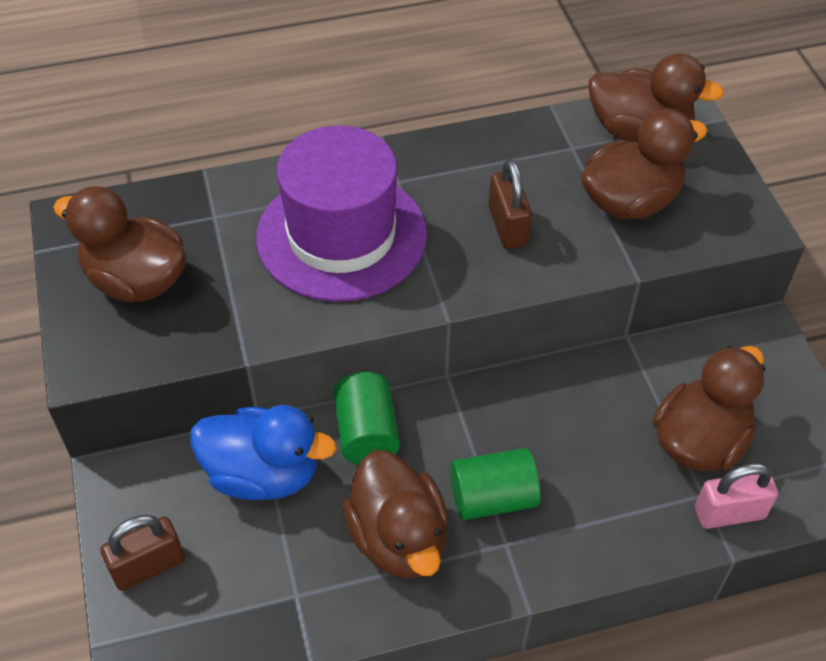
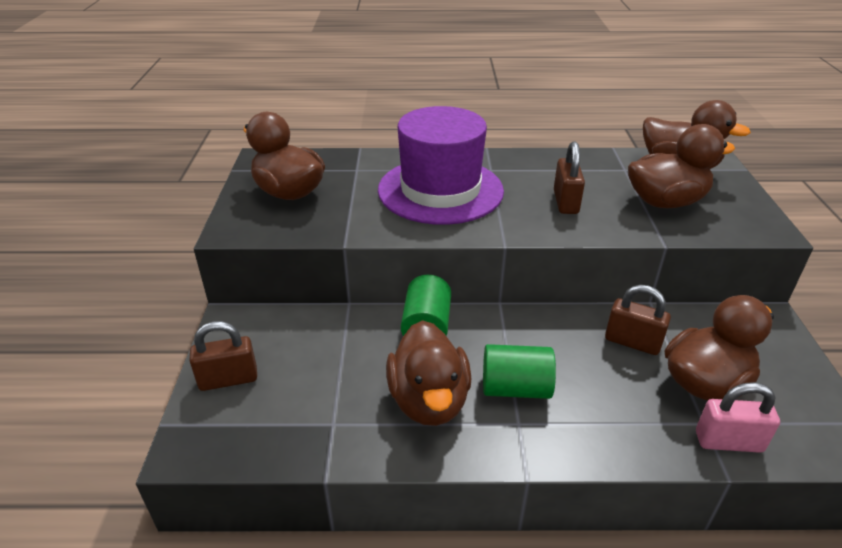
camera: 15 degrees right, 15 degrees down
blue duck [190,405,337,500] -> none
none -> brown padlock [605,285,671,355]

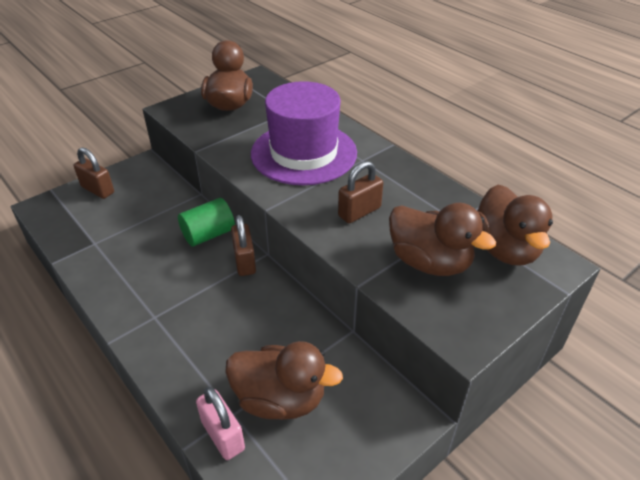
camera: 50 degrees right, 5 degrees up
brown duck [386,320,471,426] -> none
green cylinder [483,344,556,399] -> none
brown padlock [605,285,671,355] -> brown padlock moved to [231,215,256,276]

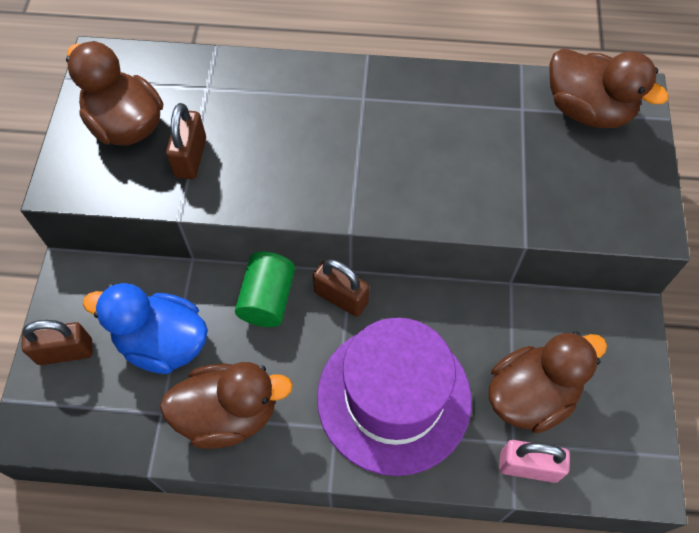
camera: 45 degrees left, 20 degrees up
purple hat [251,81,357,185] -> purple hat moved to [317,318,472,476]
brown padlock [338,161,383,223] -> brown padlock moved to [166,103,206,179]
brown duck [389,203,496,276] -> brown duck moved to [160,362,293,449]
none -> blue duck [83,283,208,374]

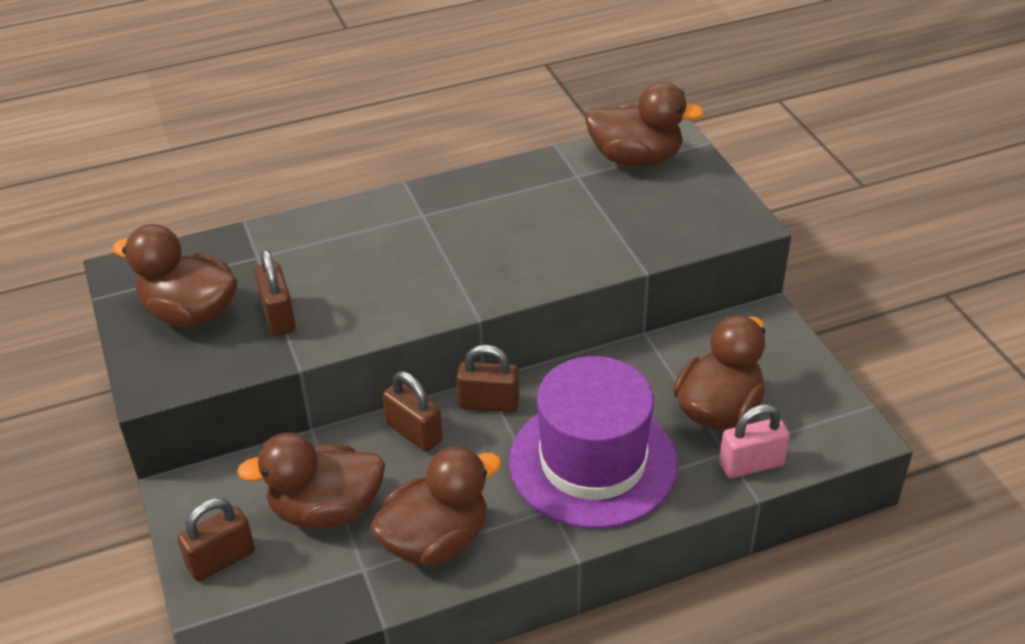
camera: 25 degrees left, 20 degrees down
blue duck [83,283,208,374] -> brown duck [237,433,385,529]
green cylinder [235,252,295,327] -> brown padlock [383,371,443,452]

